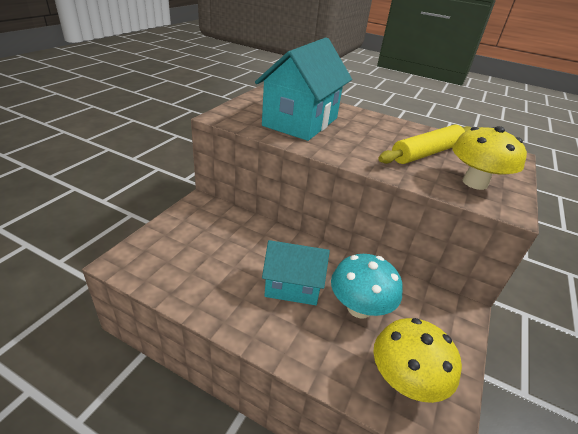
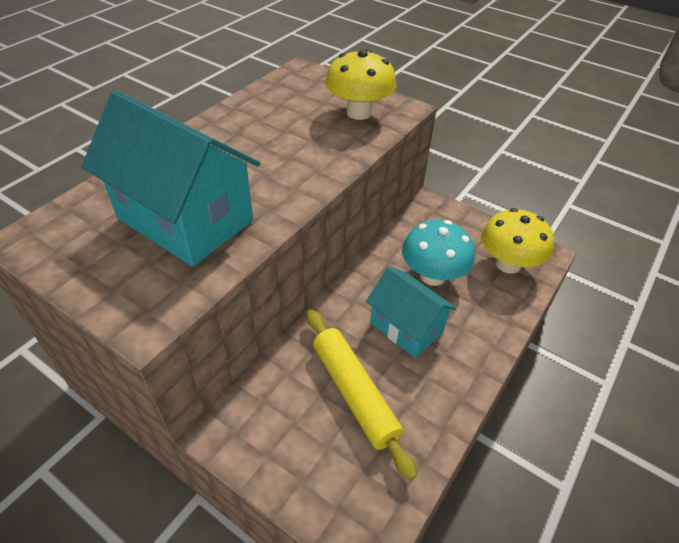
camera: 80 degrees left, 10 degrees up
turquoise house [262,240,330,305] -> turquoise house turned 60 degrees counterclockwise [366,266,457,358]
yellow rolling pin [378,125,471,164] -> yellow rolling pin moved to [307,309,417,480]

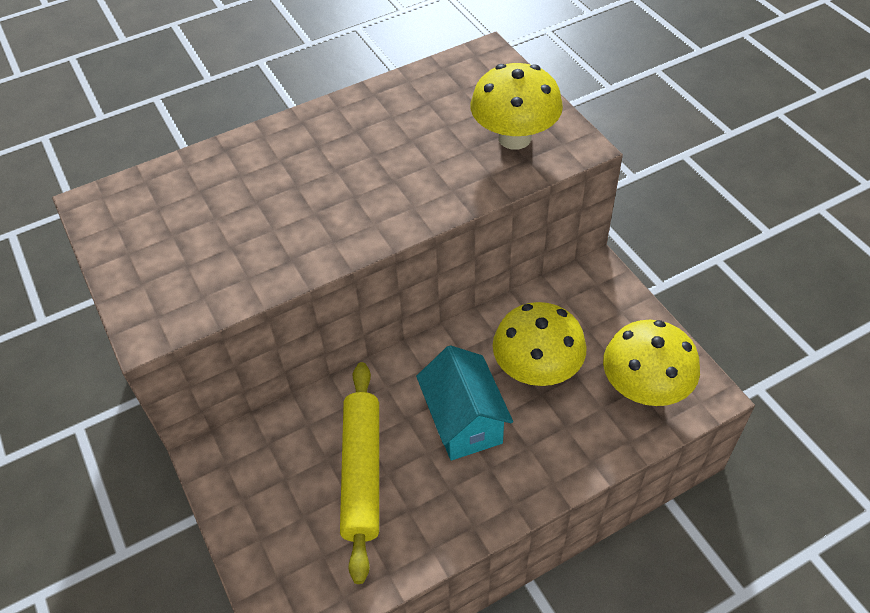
camera: 30 degrees right, 5 degrees up
turquoise house [82,90,260,267] -> none
turquoise mushroom [402,220,475,286] -> yellow mushroom [493,302,587,386]

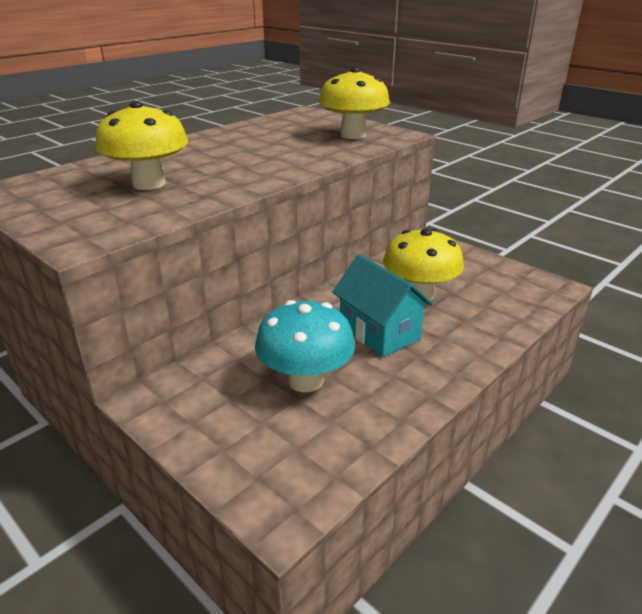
camera: 20 degrees left, 20 degrees down
yellow rolling pin [340,362,379,584] -> turquoise mushroom [255,300,355,392]
yellow mushroom [603,320,700,406] -> yellow mushroom moved to [95,101,188,190]

